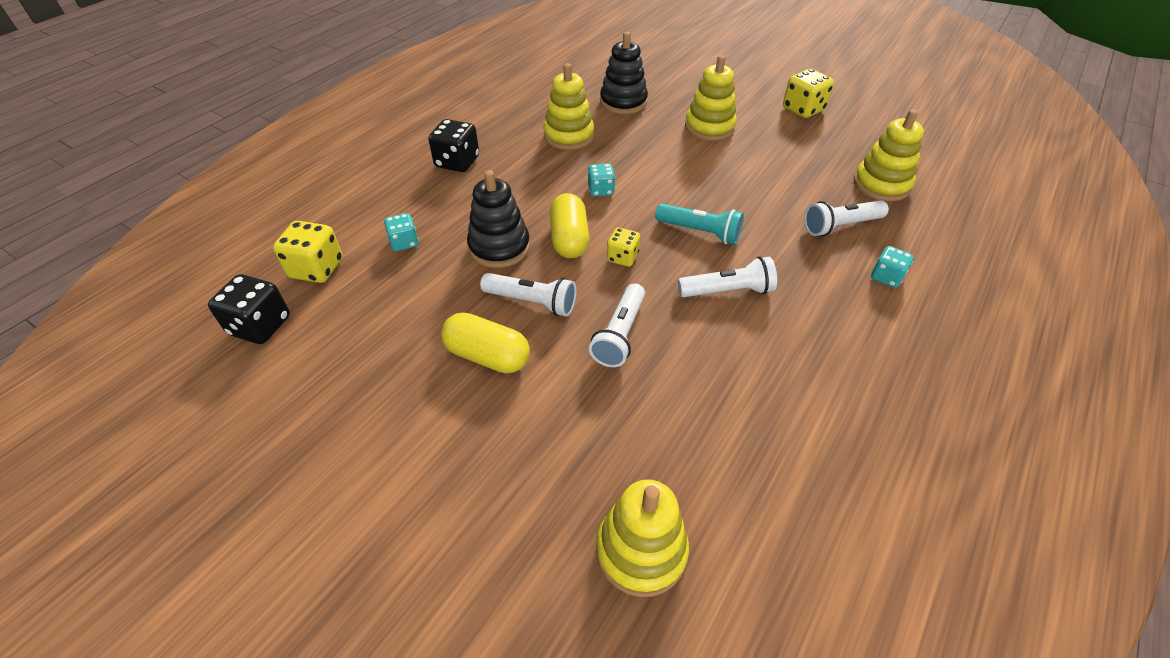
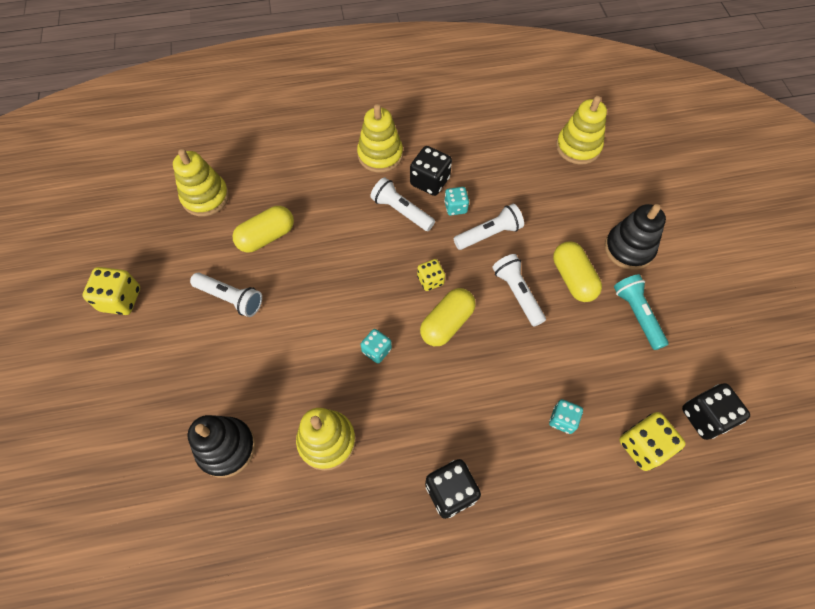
camera: 135 degrees left, 15 degrees up
black stacking toy [467,170,530,268] -> black stacking toy moved to [605,204,666,270]
turquoise flashlight [655,203,744,245] -> turquoise flashlight moved to [614,274,668,350]
yellow stacking toy [685,55,737,141] -> yellow stacking toy moved to [357,104,403,173]
white flashlight [804,200,889,236] -> white flashlight moved to [190,273,262,317]
turquoise dice [871,246,914,288] -> turquoise dice moved to [444,187,469,216]
none -> yellow capsule [233,206,294,253]
none -> black dice [410,146,452,196]

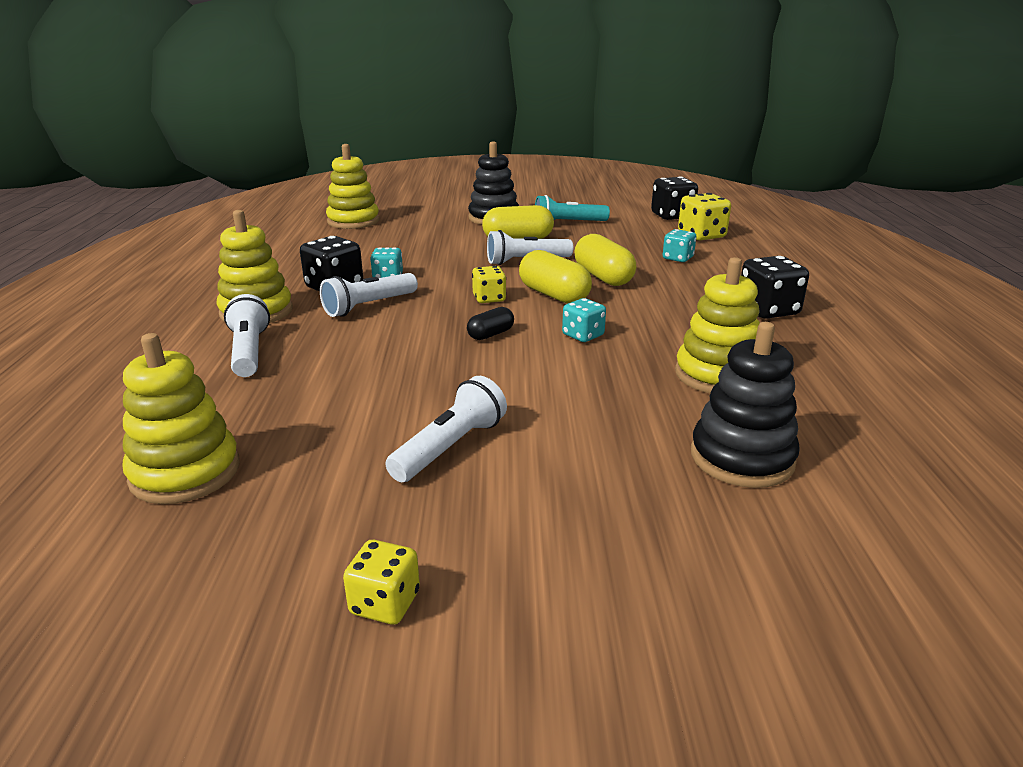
camera: 80 degrees left, 35 degrees down
yellow dice [83,267,140,315] -> yellow dice [343,540,420,625], size x0.63
yellow capsule [233,206,294,253] -> yellow capsule moved to [574,234,636,286]
white flashlight [454,204,524,250] -> white flashlight moved to [224,294,270,377]
none -> black capsule [467,307,514,340]

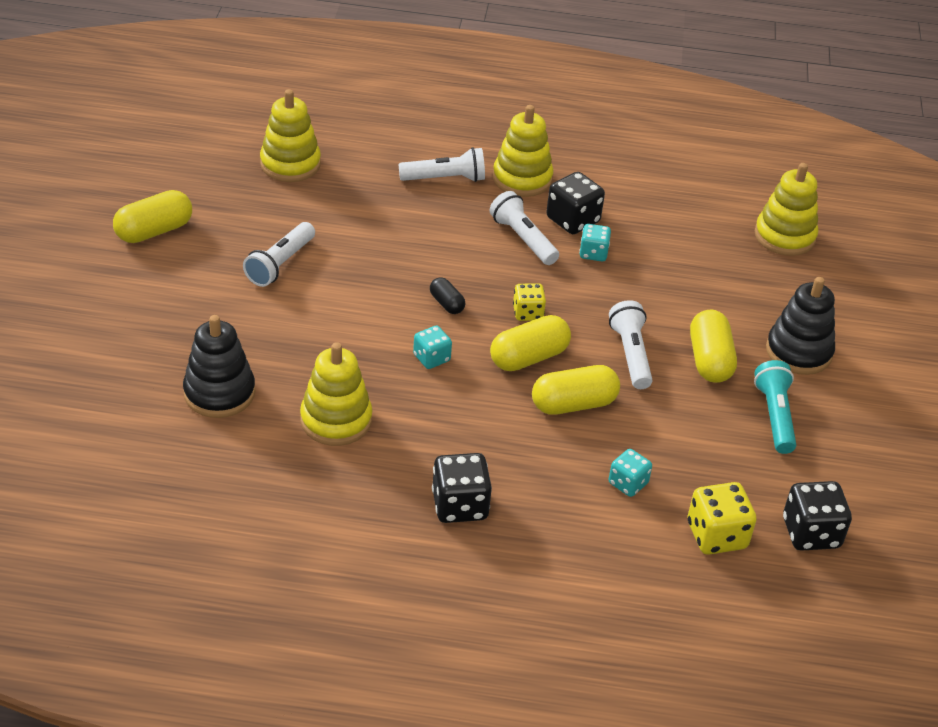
camera: 95 degrees right, 15 degrees up
yellow dice [343,540,420,625] -> yellow capsule [113,190,192,243]
white flashlight [385,376,507,482] -> white flashlight turned 75 degrees clockwise [243,222,315,287]

